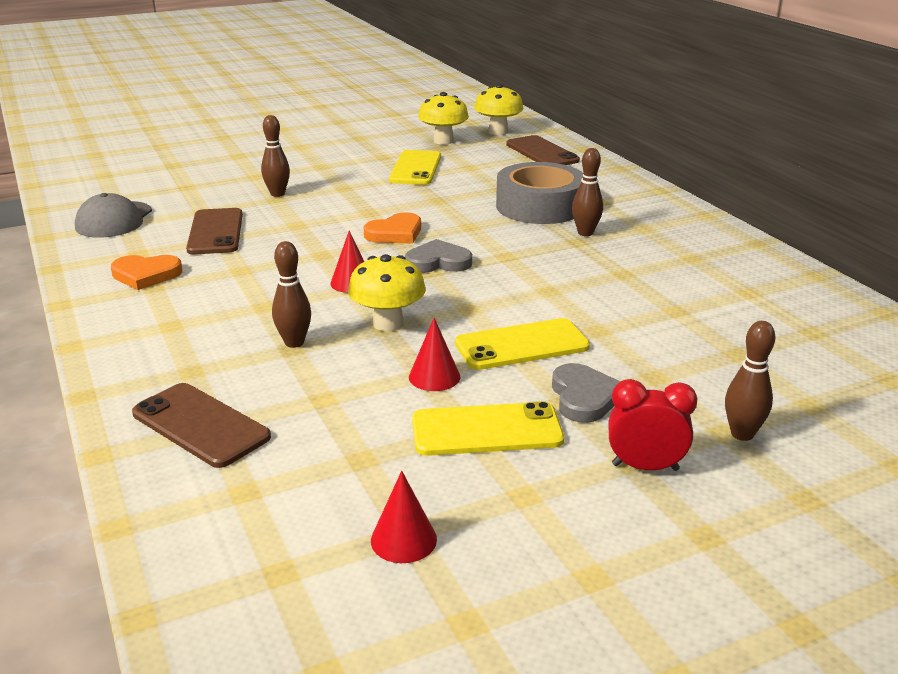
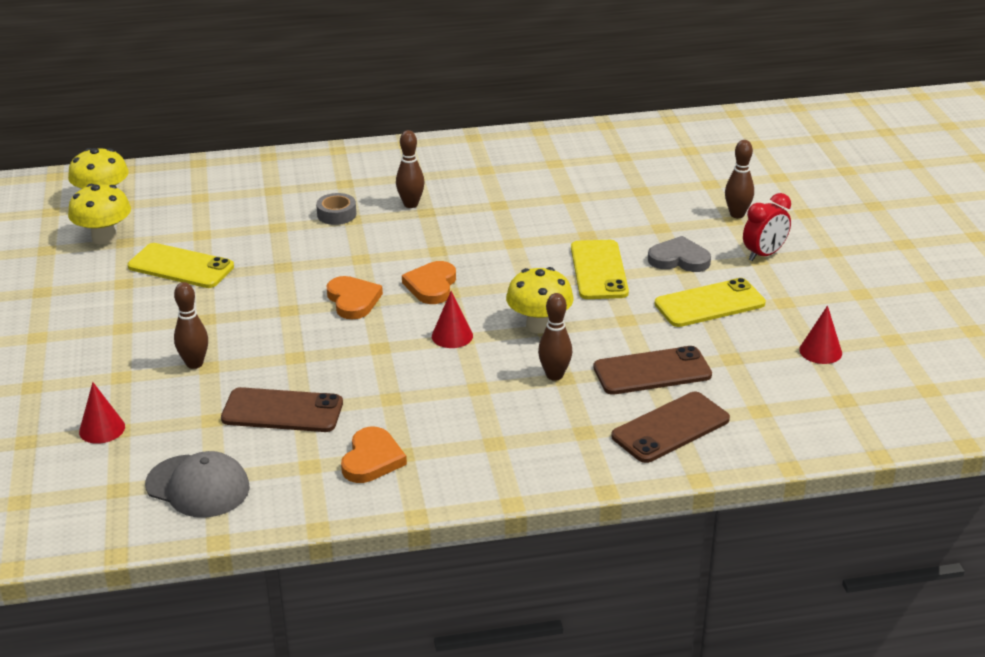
camera: 75 degrees left, 5 degrees up
grey heart [405,239,472,273] -> orange heart [402,261,456,304]
red cone [409,318,460,391] -> red cone moved to [79,382,125,444]
yellow phone [412,401,564,456] -> yellow phone turned 60 degrees clockwise [655,278,766,327]
grey tape [496,162,583,224] -> grey tape [316,193,356,225], size x0.44
brown phone [506,135,580,165] -> brown phone moved to [593,346,712,395]
red clock [608,379,698,471] -> red clock turned 150 degrees counterclockwise [743,193,791,261]

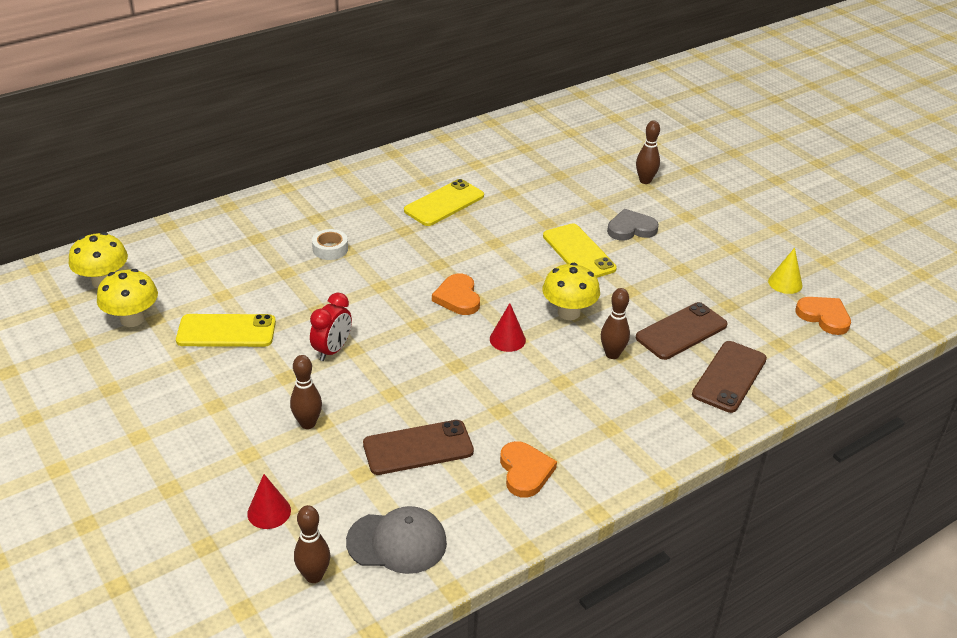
camera: 25 degrees left, 5 degrees up
grey tape [316,193,356,225] -> white tape [312,229,348,260]
orange heart [327,276,383,320] -> orange heart moved to [795,297,851,335]
brown bowling pin [396,130,425,208] -> brown bowling pin moved to [294,505,330,583]
yellow phone [655,278,766,327] -> yellow phone moved to [404,179,484,226]
red clock [743,193,791,261] -> red clock moved to [310,292,352,361]
red cone [799,305,842,364] -> yellow cone [768,248,802,294]

